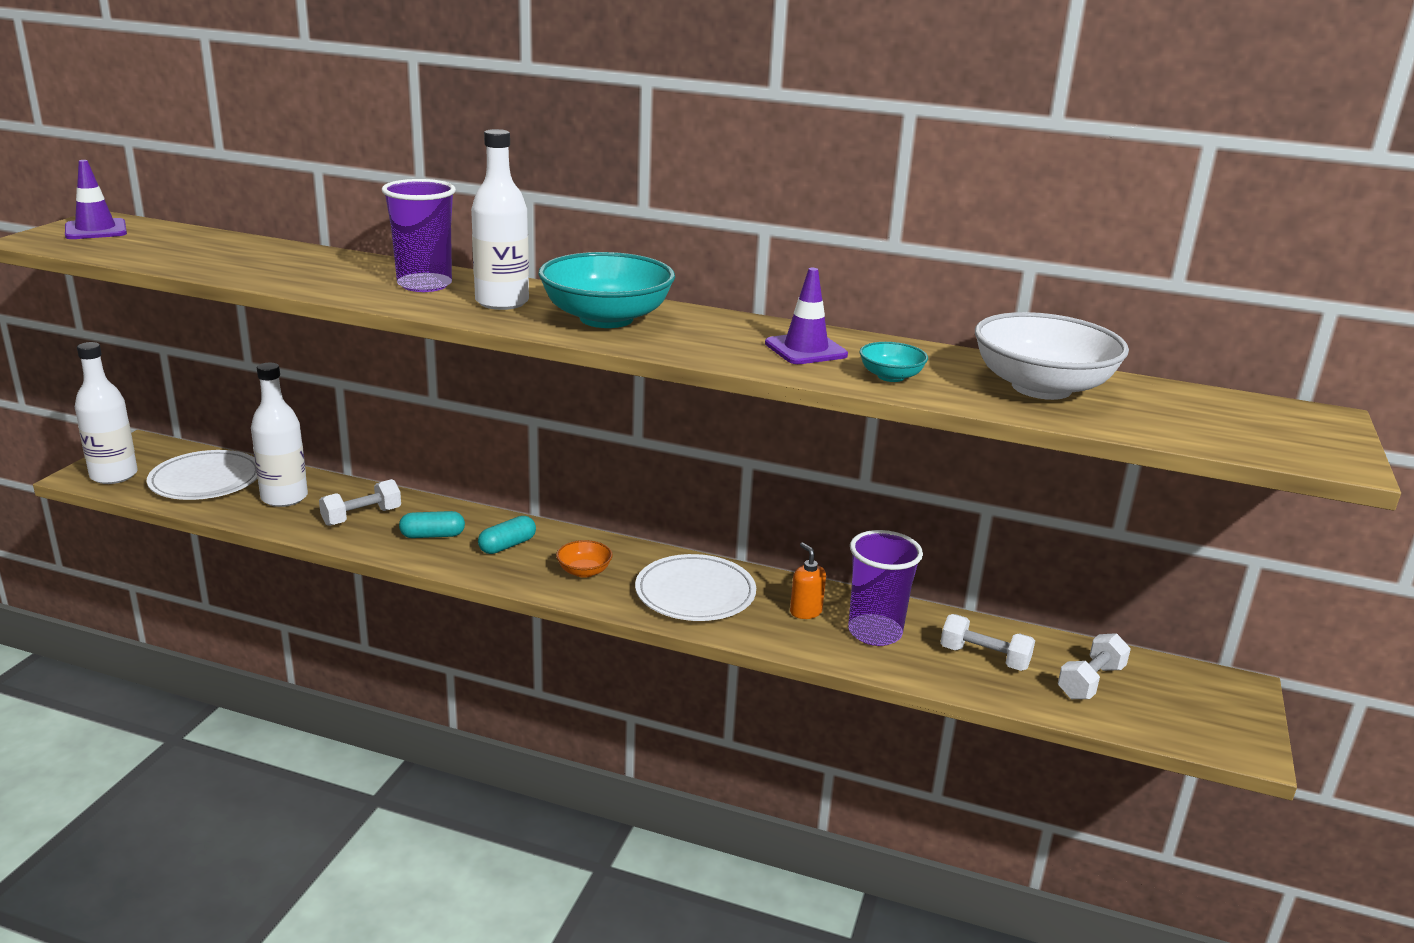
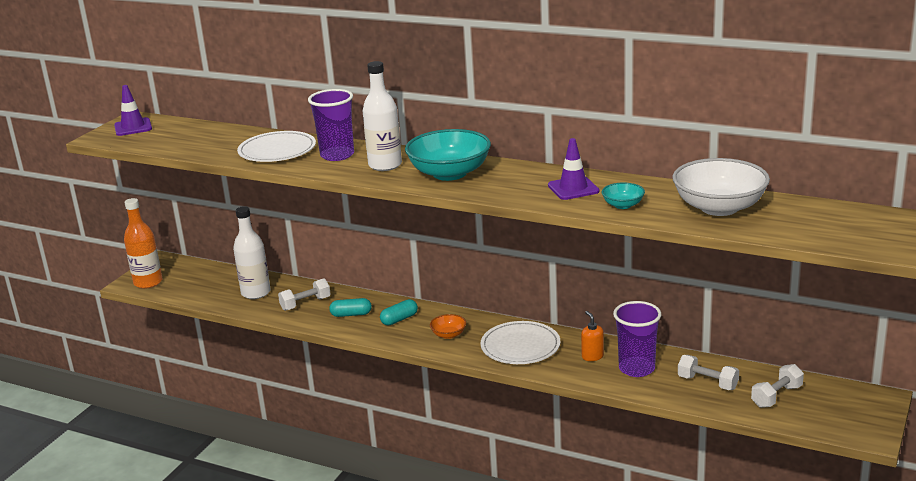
camera: 10 degrees right, 0 degrees up
white bottle [75,342,138,484] -> orange bottle [124,198,162,289]
white plate [147,450,257,500] -> white plate moved to [237,131,316,162]

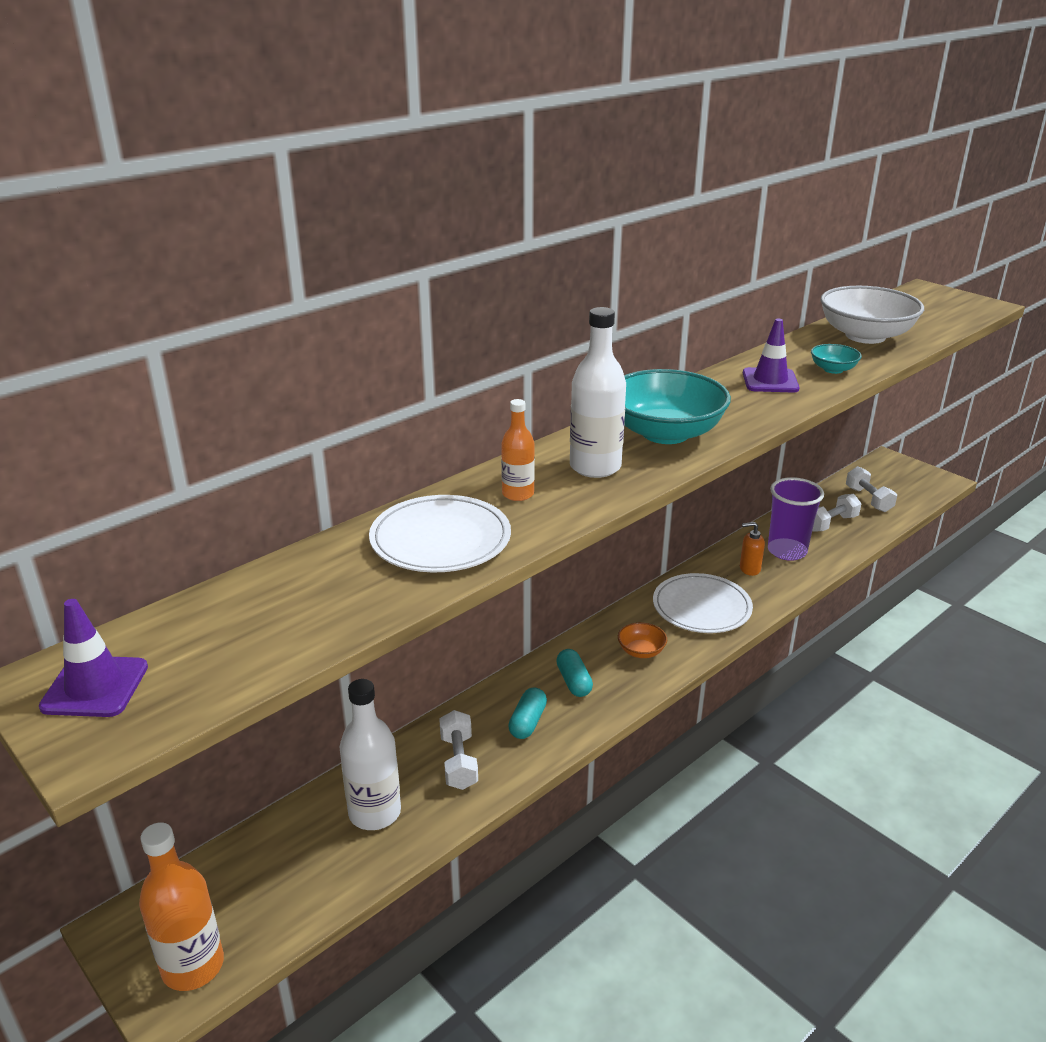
camera: 70 degrees left, 5 degrees up
purple cup [308,89,354,161] -> orange bottle [501,399,535,501]

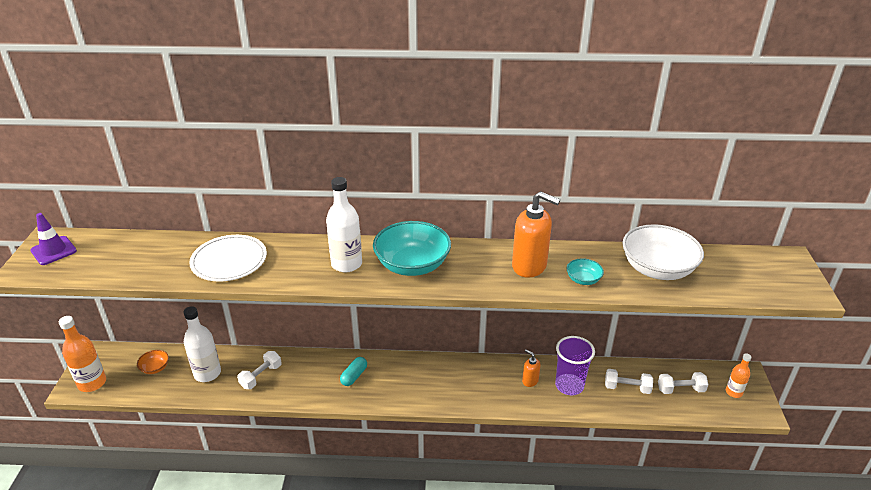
camera: 45 degrees right, 5 degrees up
orange bottle [501,399,535,501] -> orange bottle moved to [726,353,752,398]
turquoise capsule [508,687,547,739] -> none
orange bowl [618,622,667,658] -> orange bowl moved to [137,350,169,374]
white plate [653,573,753,633] -> none
purple traffic cone [743,318,800,392] -> orange soap dispenser [512,191,560,278]
white dumbbell [846,466,897,512] -> white dumbbell turned 60 degrees clockwise [658,372,708,394]

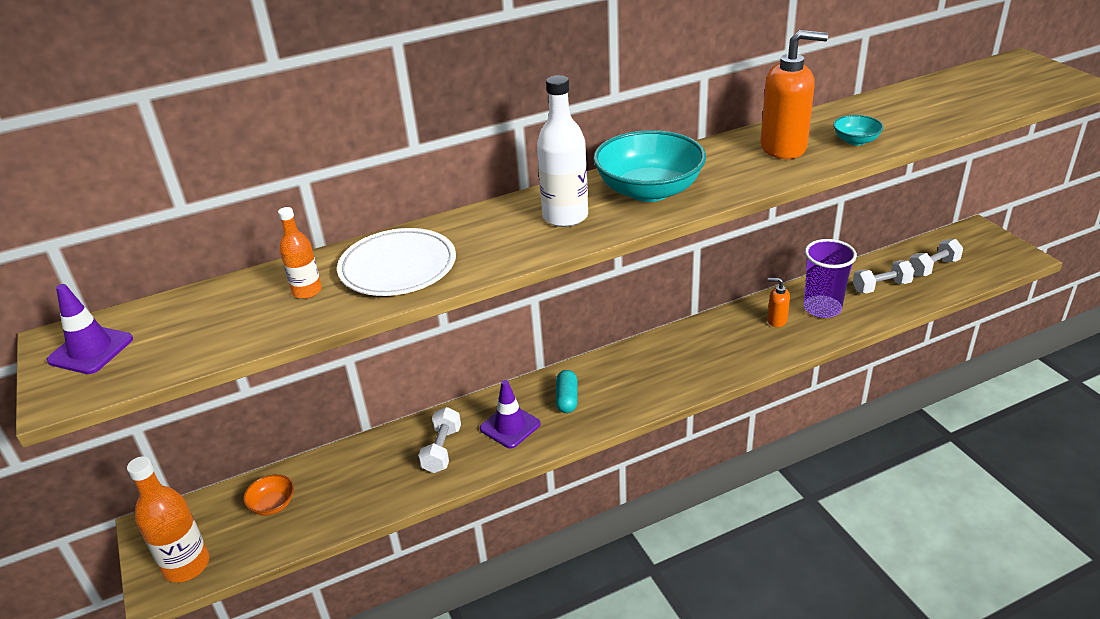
camera: 25 degrees left, 0 degrees up
white bottle [184,306,221,382] -> none
white bowl [622,224,704,280] -> none
orange bottle [726,353,752,398] -> orange bottle moved to [278,207,322,299]
none -> purple traffic cone [480,380,541,449]

